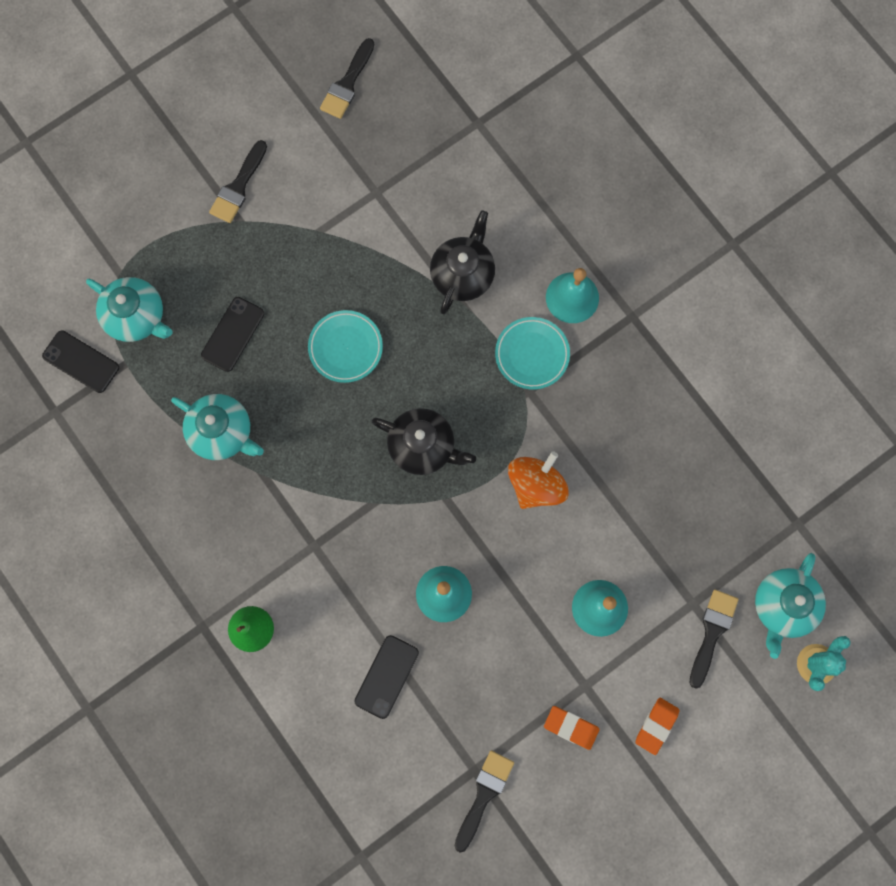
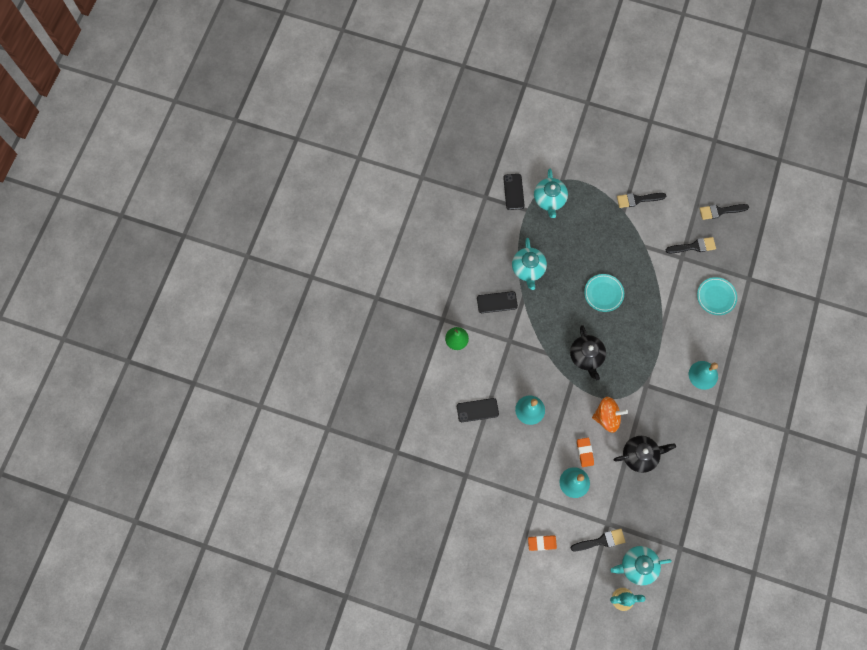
camera: 55 degrees right, 5 degrees down
black phone [201,297,264,372] -> black phone moved to [477,291,518,313]
black teapot [430,210,495,314] -> black teapot moved to [614,436,676,473]
black brush [455,751,514,853] -> black brush moved to [666,237,716,253]
turquoise plate [495,317,570,389] -> turquoise plate moved to [697,277,737,315]
orange eraser [544,706,599,750] -> orange eraser moved to [577,438,594,467]

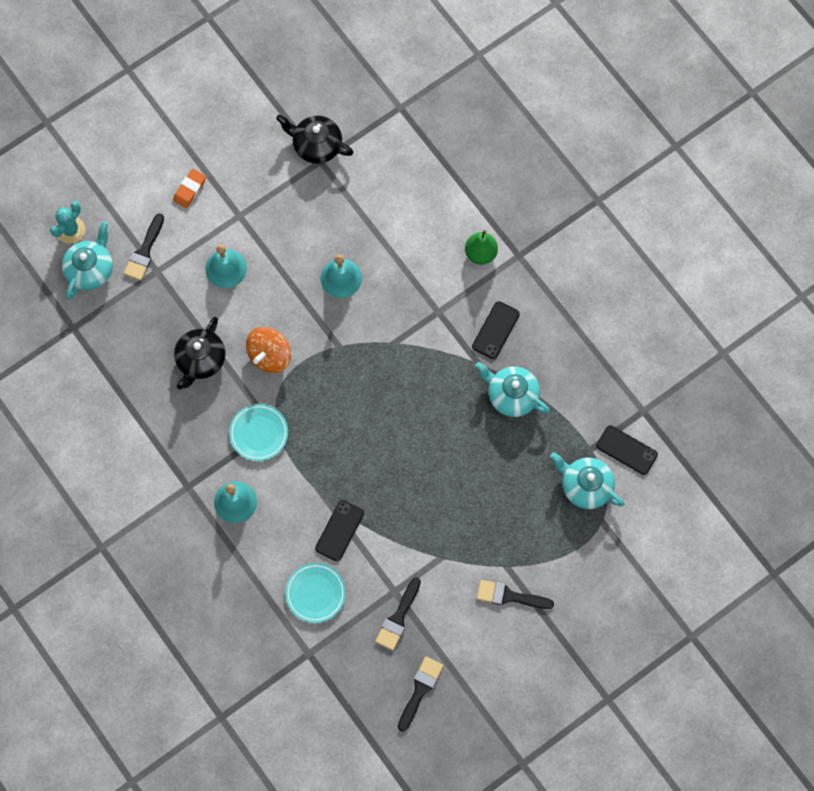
camera: 125 degrees right, 0 degrees up
black phone [457,398,499,422] -> black phone moved to [315,500,364,562]
black teapot [570,325,606,380] -> black teapot moved to [276,114,354,164]
orange eraser [577,438,594,467] -> none
turquoise plate [584,274,624,312] -> turquoise plate moved to [229,404,288,461]
black brush [617,193,666,208] -> black brush turned 105 degrees counterclockwise [477,580,554,609]

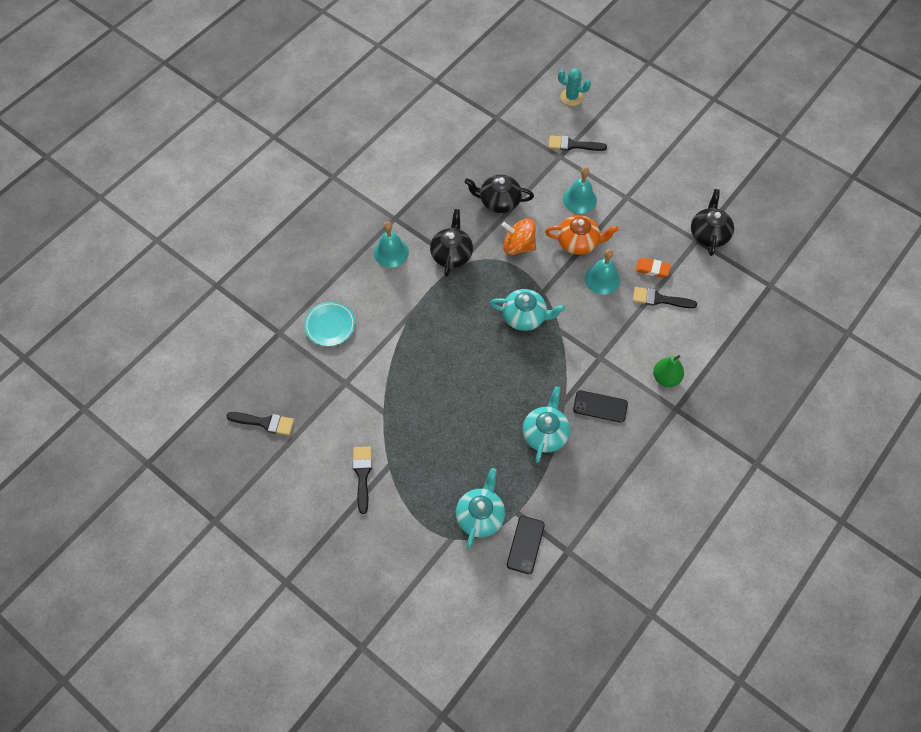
camera: 75 degrees right, 10 degrees down
turquoise teapot [62,221,113,299] -> turquoise teapot moved to [490,289,565,331]
orange eraser [173,169,206,208] -> orange eraser moved to [635,258,671,278]
turquoise plate [229,404,288,461] -> black teapot [430,209,473,277]
black phone [315,500,364,562] -> none
black brush [375,577,421,651] -> black brush moved to [633,287,697,308]
none -> orange teapot [545,215,619,255]

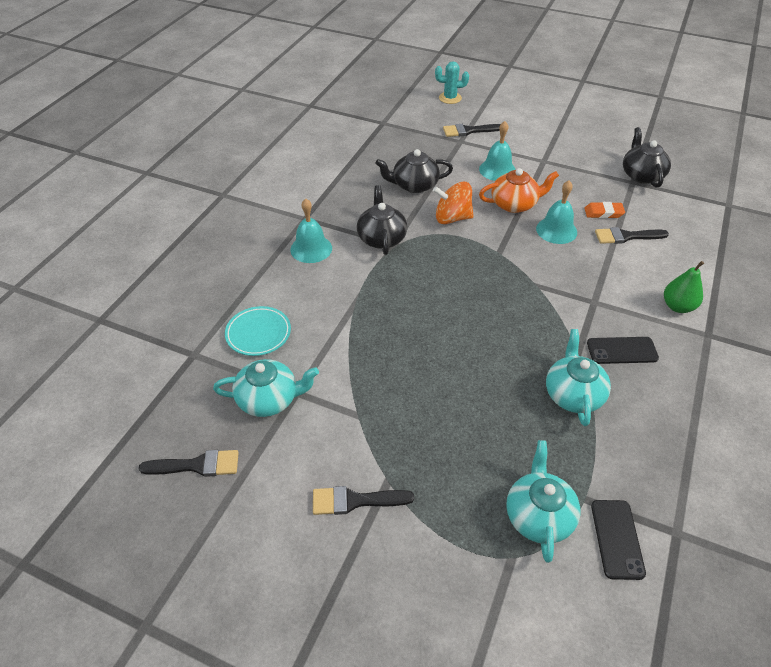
camera: 15 degrees left, 15 degrees down
black brush [353,447,372,514] -> black brush turned 75 degrees counterclockwise [313,486,414,515]
turquoise teapot [490,289,565,331] -> turquoise teapot moved to [213,359,319,417]

